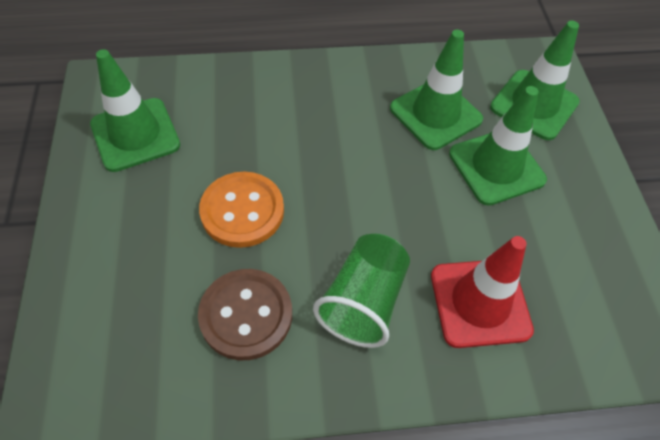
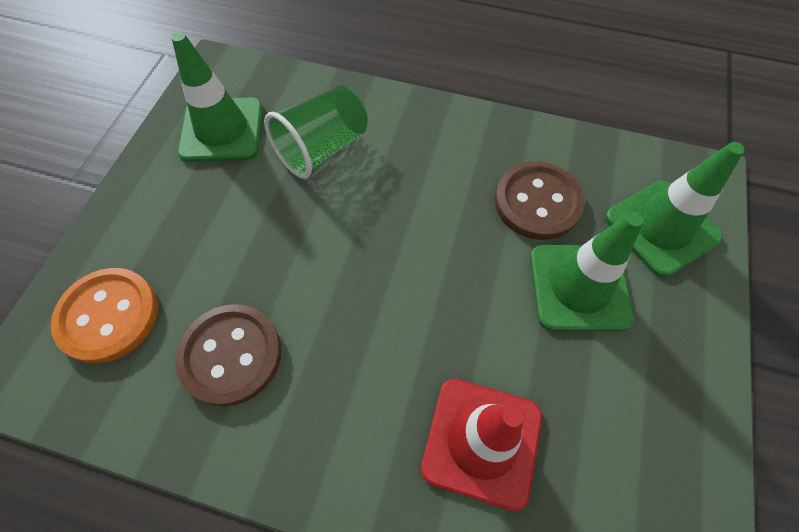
camera: 25 degrees right, 5 degrees up
orange button [199,172,284,248] -> orange button moved to [51,268,158,363]
green cup [313,234,410,348] -> green cup moved to [264,85,368,179]
green traffic cone [390,30,483,150] -> brown button [495,162,585,240]

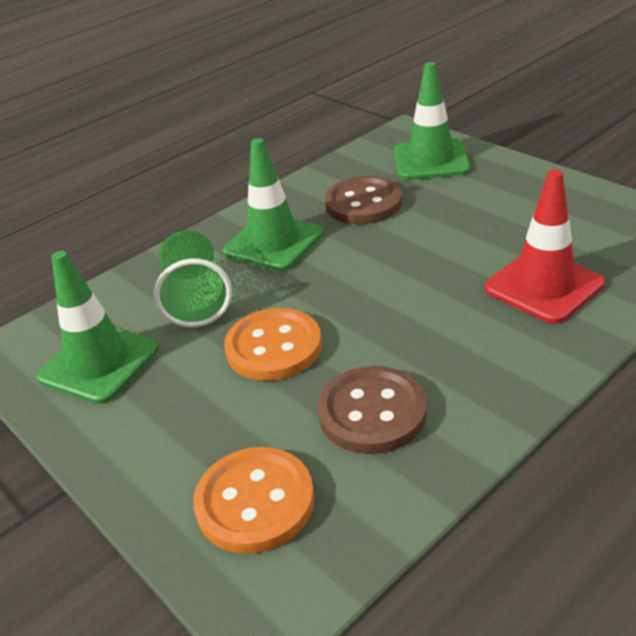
camera: 55 degrees left, 25 degrees down
green traffic cone [530,212,644,331] -> green traffic cone moved to [223,138,323,271]
none -> orange button [224,308,322,381]

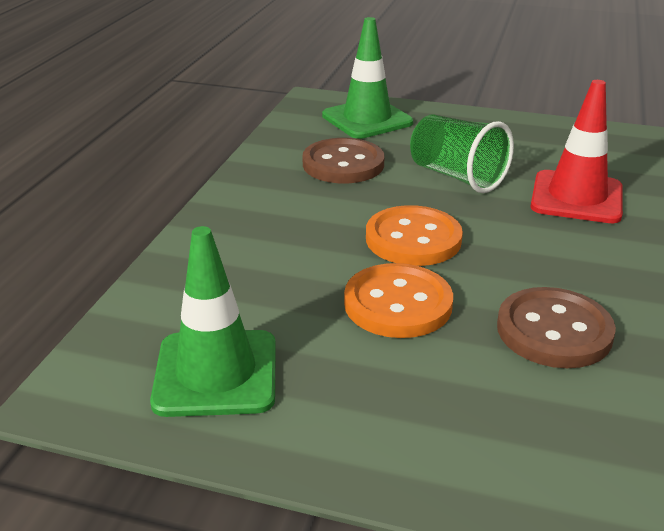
camera: 35 degrees left, 5 degrees down
green cup [154,230,232,327] -> green cup moved to [410,114,514,193]
orange button [193,447,315,554] -> orange button moved to [366,205,463,266]
green traffic cone [223,138,323,271] -> none

